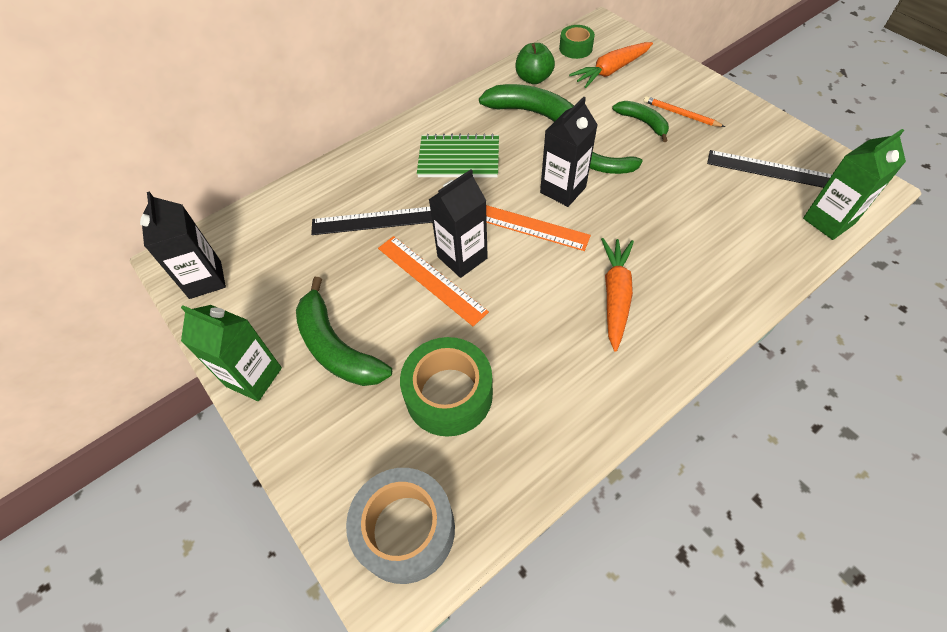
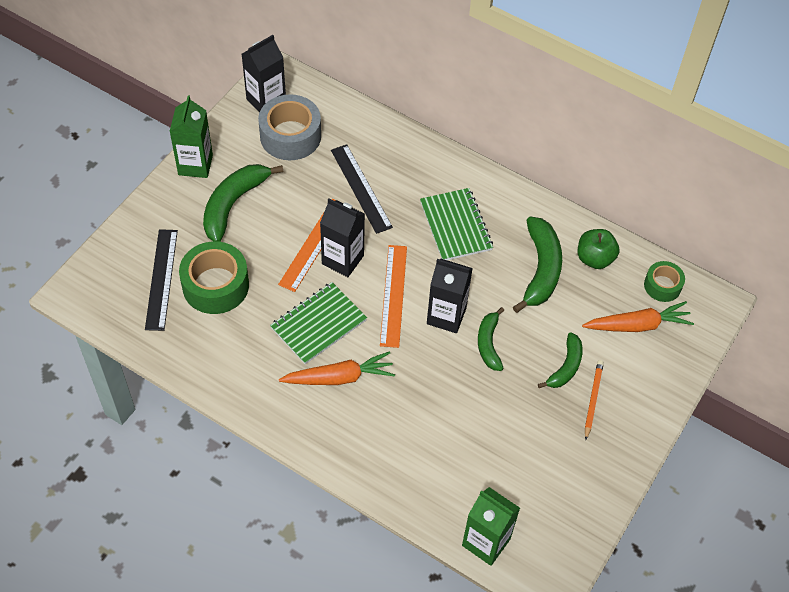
camera: 65 degrees right, 0 degrees up
grey tape [346,468,455,584] -> grey tape moved to [258,94,321,160]
orange carrot [569,42,653,88] -> orange carrot turned 135 degrees clockwise [582,301,694,332]
black ruler [707,150,832,188] -> black ruler moved to [145,229,178,331]
none -> green notebook [270,282,367,364]

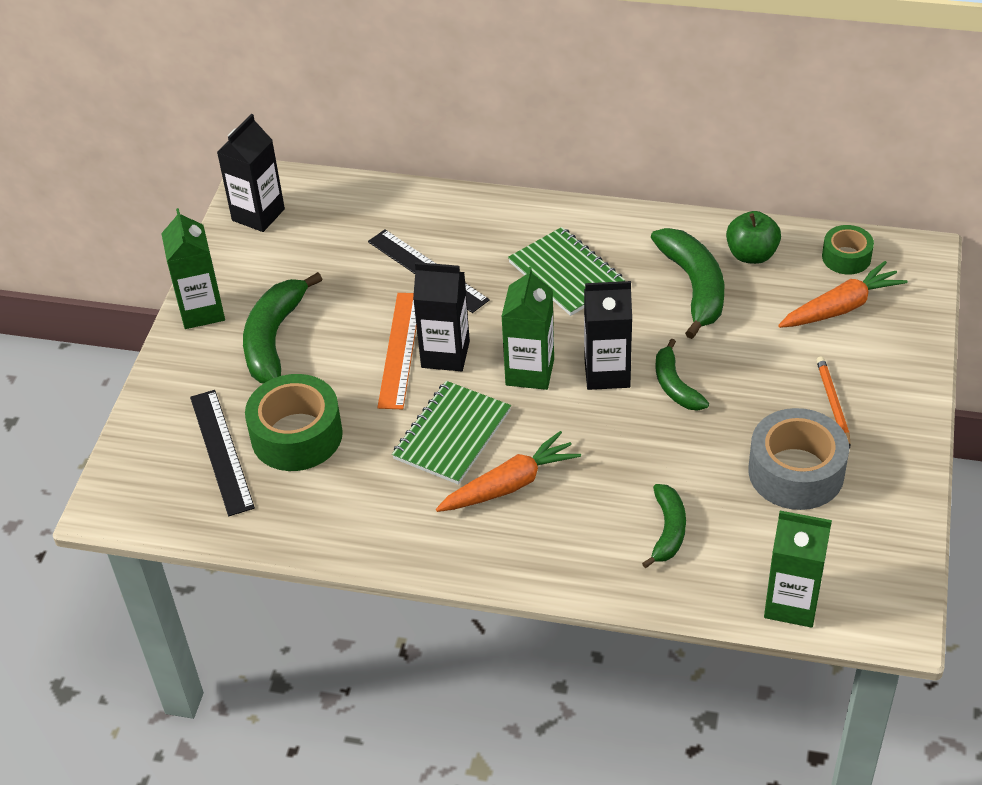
camera: 15 degrees left, 10 degrees down
grey tape [258,94,321,160] -> grey tape moved to [748,408,849,510]
orange ruler [380,245,407,348] -> green carton [501,267,554,390]
green banana [538,332,582,388] -> green banana moved to [642,484,686,568]

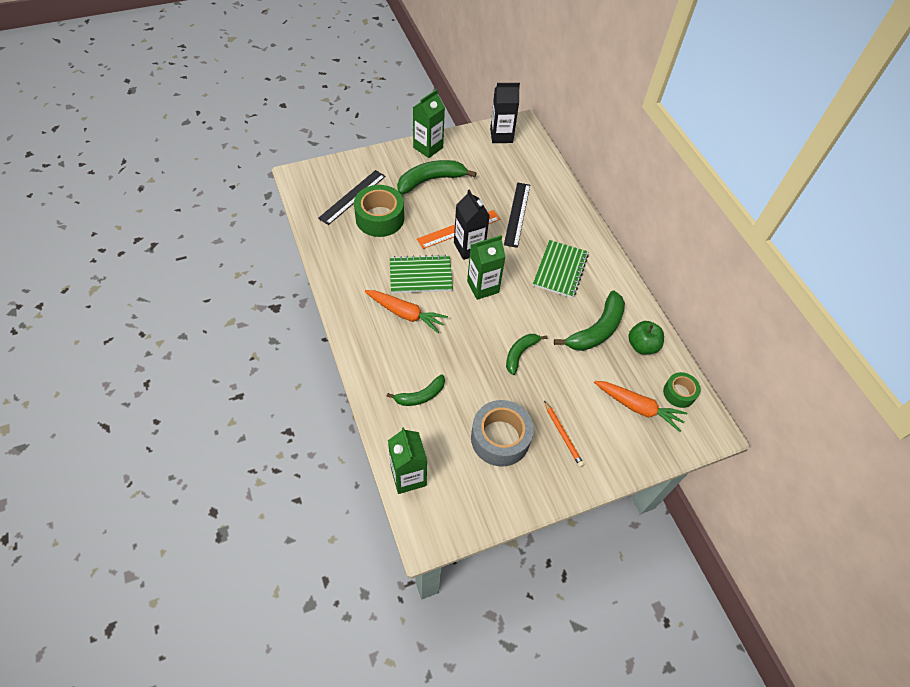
camera: 50 degrees right, 10 degrees up
black carton [584,281,632,390] -> none
orange pencil [816,356,850,448] -> orange pencil turned 105 degrees clockwise [544,401,584,467]

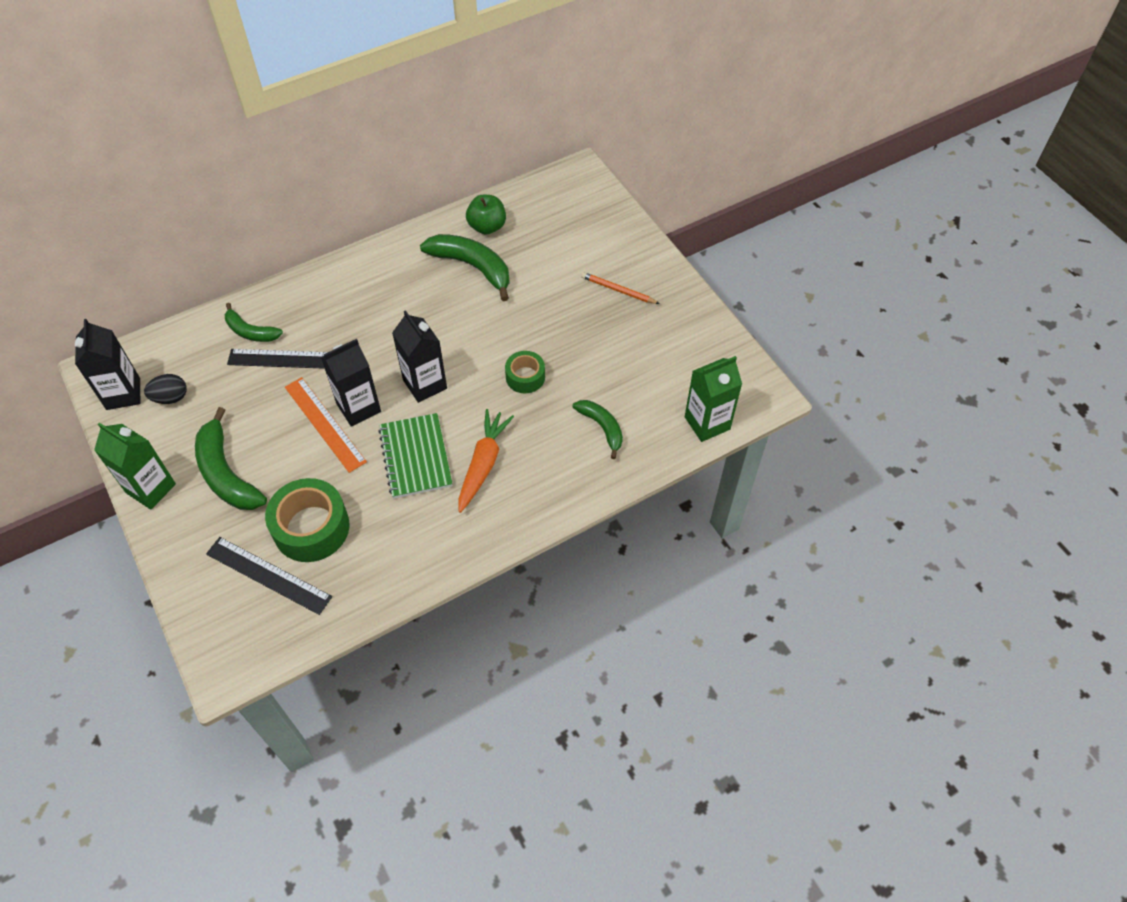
camera: 95 degrees left, 0 degrees up
green carton [467,235,506,300] -> black carton [392,310,447,403]
grey tape [471,400,534,467] -> none
green banana [506,334,547,375] -> green banana moved to [225,303,283,342]
green notebook [533,240,589,298] -> none
orange pencil [544,401,584,467] -> orange pencil turned 120 degrees counterclockwise [581,272,660,304]
orange carrot [594,381,687,432] -> none
green tape [663,372,701,408] -> green tape moved to [505,351,545,393]
none -> black egg [144,374,187,404]

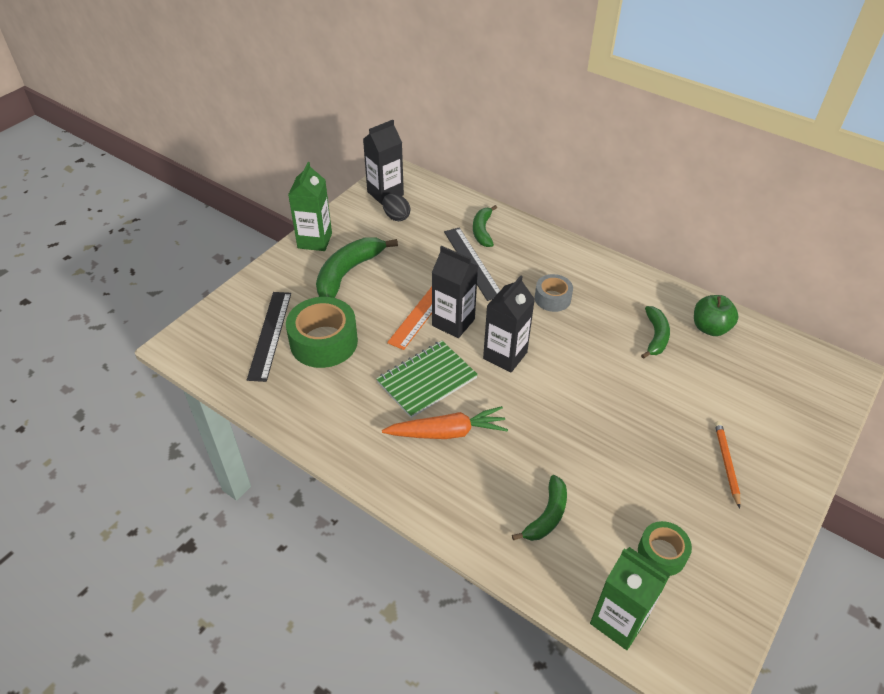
camera: 65 degrees right, 10 degrees down
green banana [420,234,510,301] -> green banana [641,306,670,359], size x0.61
green tape [505,351,545,393] -> green tape moved to [638,521,692,576]
none -> grey tape [535,274,573,312]

